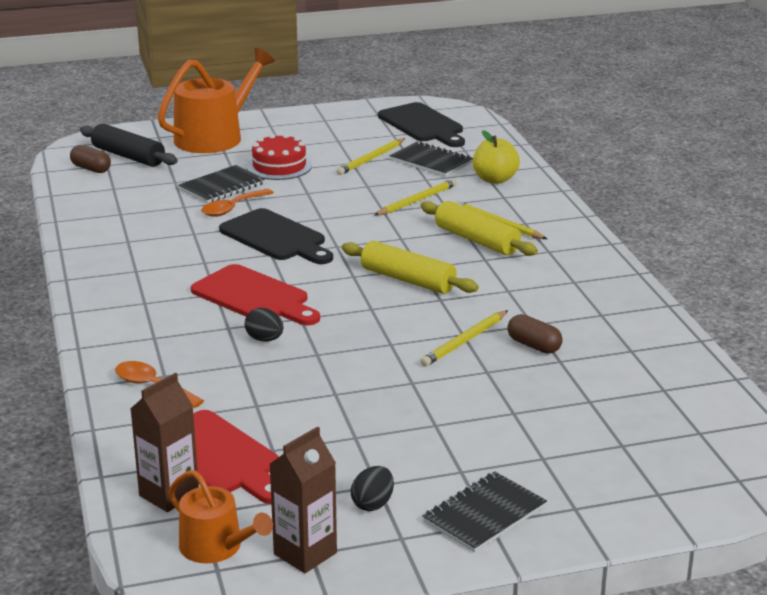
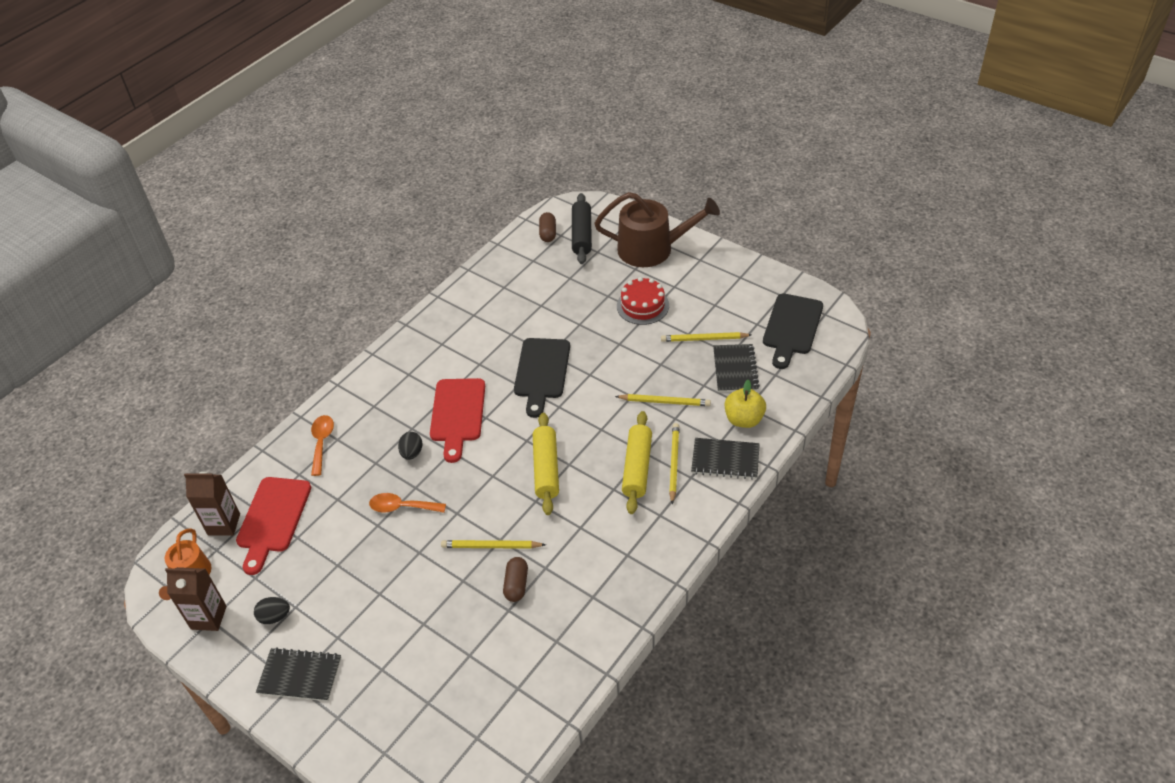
camera: 55 degrees right, 20 degrees up
orange watering can [158,48,275,153] -> brown watering can [594,192,720,267]
black notebook [179,165,265,204] -> black notebook moved to [691,438,760,480]
orange spoon [201,189,274,217] -> orange spoon moved to [369,493,446,513]

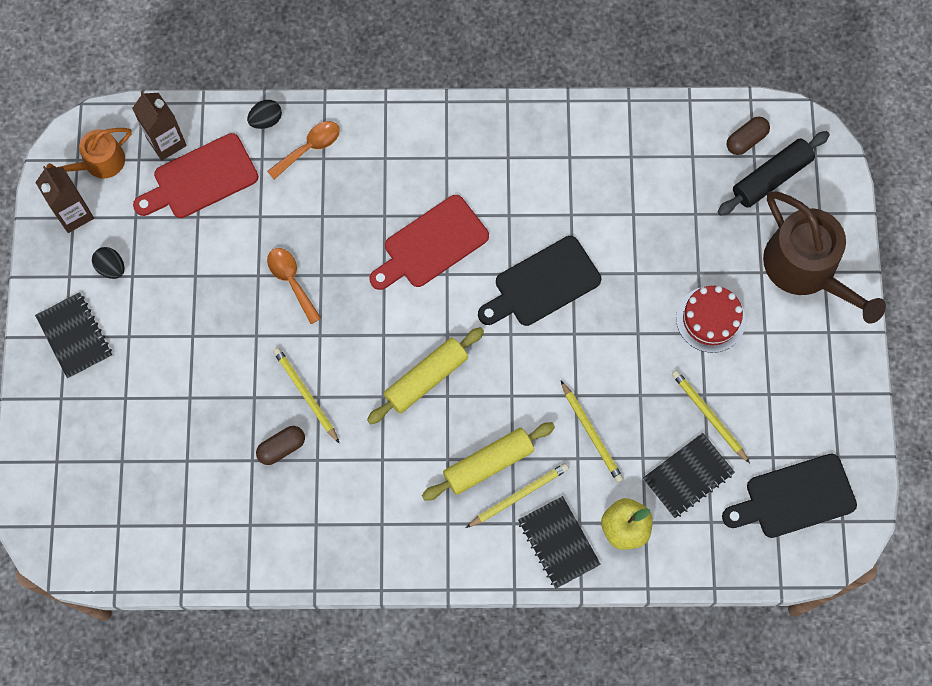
camera: 50 degrees right, 25 degrees up
black egg [398,432,423,460] -> black egg moved to [247,100,282,129]

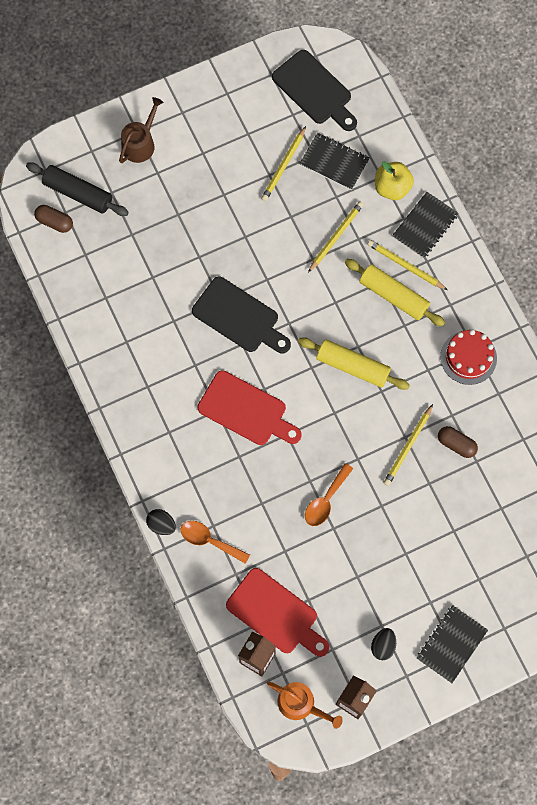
camera: 115 degrees left, 0 degrees up
black egg [247,100,282,129] -> black egg moved to [146,509,176,535]
red cake [676,286,746,353] -> red cake moved to [440,330,497,385]
brown watering can [763,191,886,324] -> brown watering can [119,97,163,163], size x0.57

